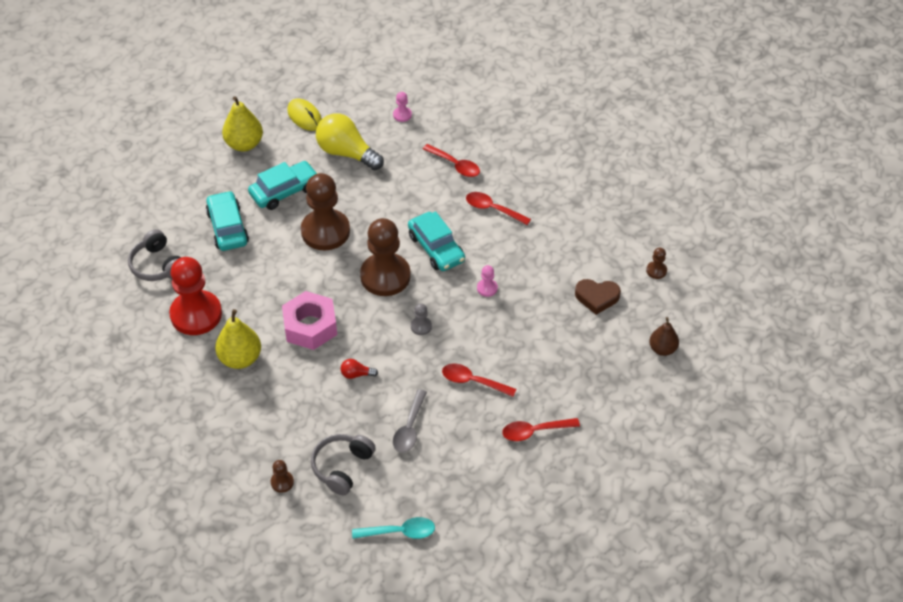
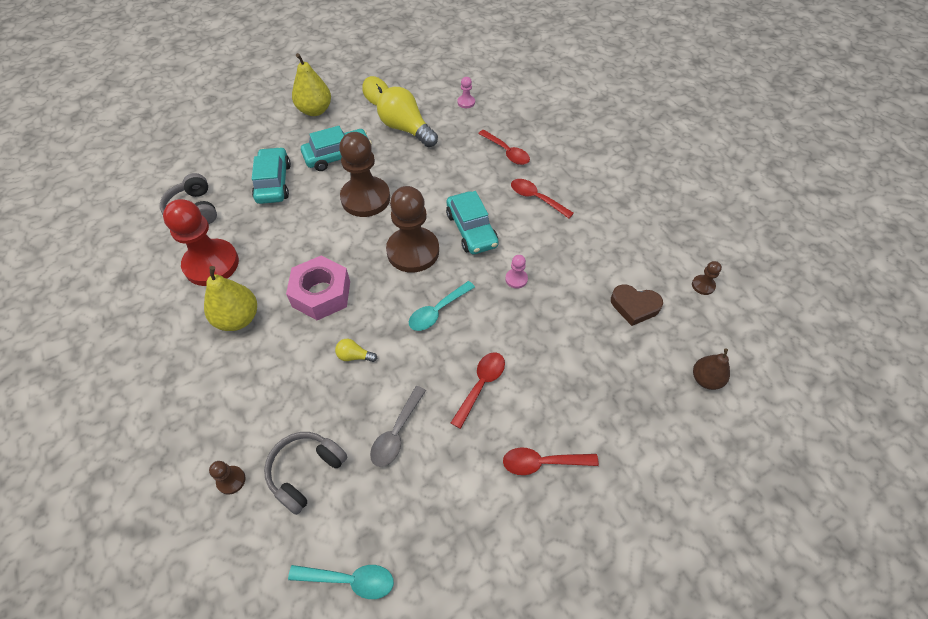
camera: 10 degrees right, 5 degrees up
red light bulb [341,359,378,379] -> yellow light bulb [335,339,377,362]
grey pawn [411,304,432,335] -> turquoise spoon [409,281,475,331]
red spoon [442,363,516,397] -> red spoon turned 90 degrees clockwise [451,352,505,429]

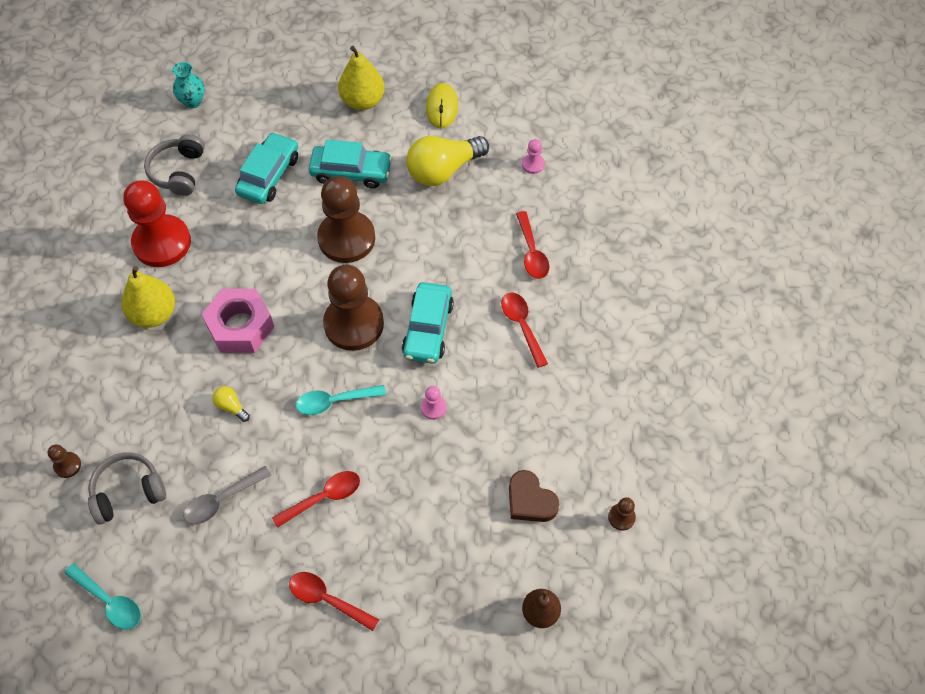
camera: 30 degrees right, 5 degrees up
yellow light bulb [377,87,438,147] -> yellow light bulb turned 105 degrees counterclockwise [406,136,489,186]
none -> turquoise vase [172,62,205,108]

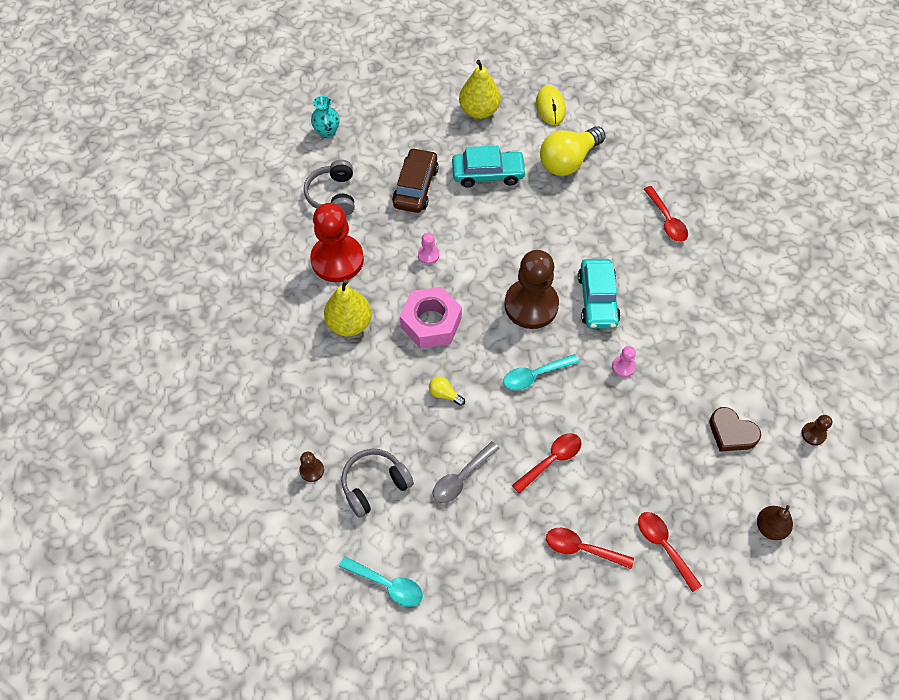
camera: 10 degrees left, 0 degrees up
turquoise car [235,132,298,204] -> brown car [392,148,439,213]
brown pawn [317,176,375,263] -> none
red spoon [501,292,548,368] -> red spoon moved to [638,512,702,592]
pink pawn [522,139,545,174] -> pink pawn moved to [418,233,439,264]

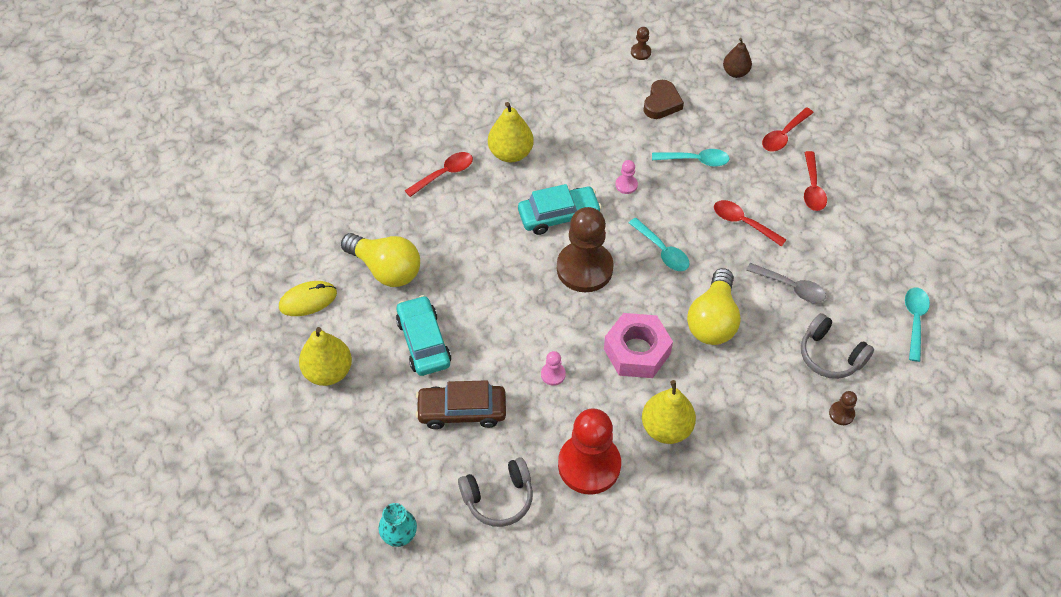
camera: 105 degrees left, 5 degrees down
yellow light bulb [429,376,465,406] -> yellow light bulb [687,268,741,345], size x2.32
none -> yellow pear [488,102,534,162]
none -> turquoise spoon [652,149,730,167]

